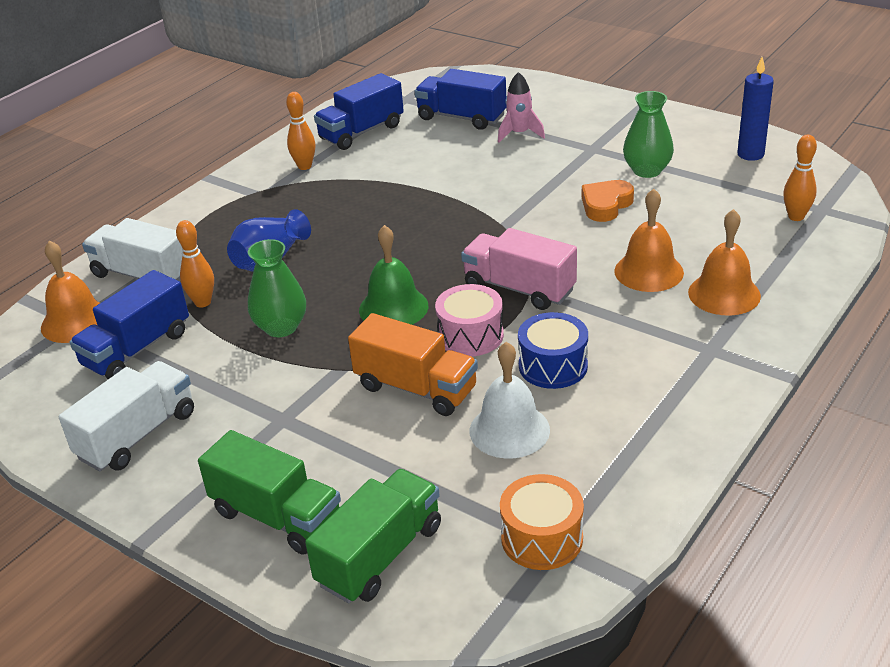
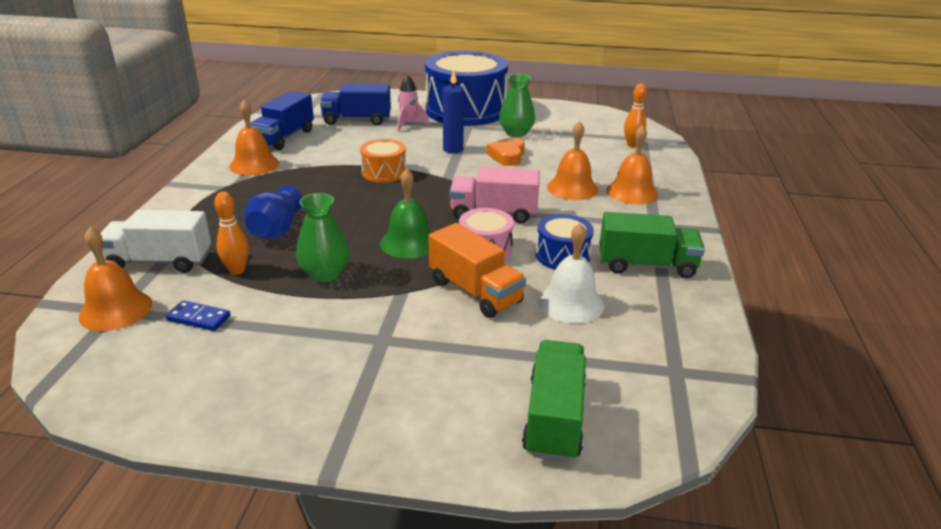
camera: 30 degrees left, 5 degrees down
white truck [59,361,194,471] -> none
blue truck [70,270,189,379] -> blue domino [166,300,231,331]
green truck [198,430,341,555] -> green truck moved to [599,212,705,278]
orange bowling pin [286,92,315,170] -> orange bell [229,100,279,175]
orange truck [348,313,478,416] -> orange truck turned 45 degrees clockwise [429,223,526,318]
orange drum [500,474,584,570] -> orange drum moved to [360,139,406,183]
blue candle [737,57,774,161] -> blue candle moved to [443,70,464,153]
none -> blue drum [425,51,508,126]

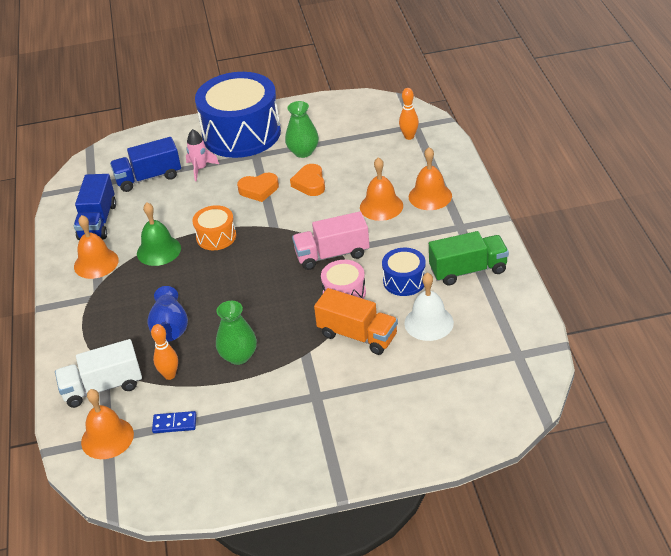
camera: 15 degrees left, 10 degrees up
green bell [380,168,432,259] -> green bell moved to [137,202,181,266]
blue candle [443,70,464,153] -> orange heart [237,173,279,202]
green truck [522,340,586,462] -> none

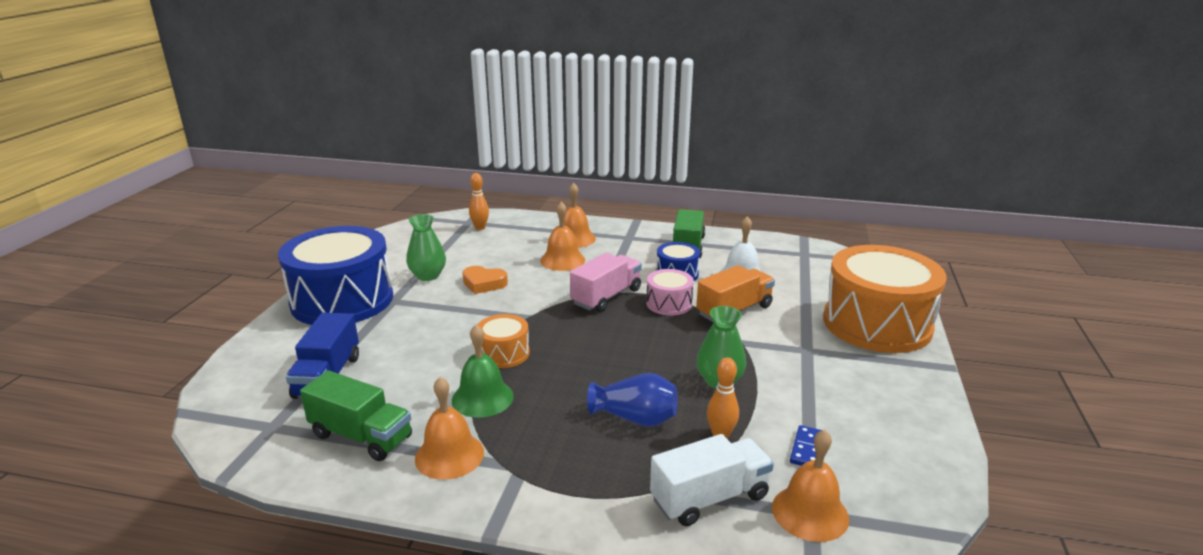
camera: 70 degrees left, 15 degrees down
white truck [55,339,142,408] -> white truck turned 120 degrees counterclockwise [650,434,774,526]
blue truck [74,174,116,240] -> green truck [300,370,412,461]
pink rocket [186,129,219,181] -> none
orange heart [237,173,279,202] -> none
pink truck [292,211,370,270] -> pink truck turned 150 degrees counterclockwise [570,253,642,312]
none -> orange drum [823,245,947,353]

